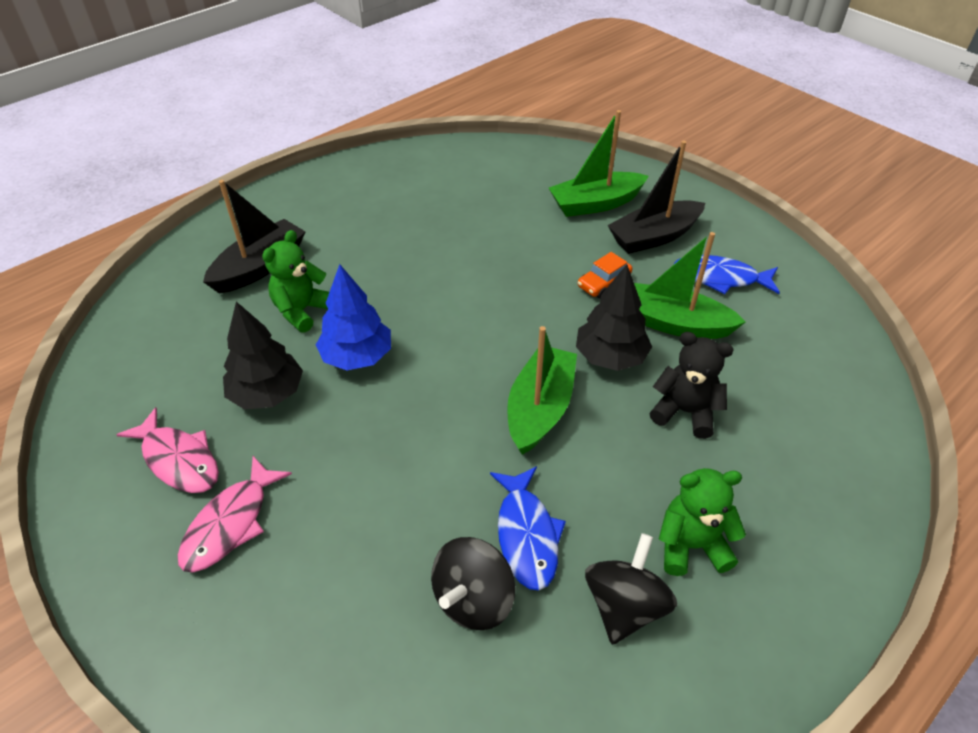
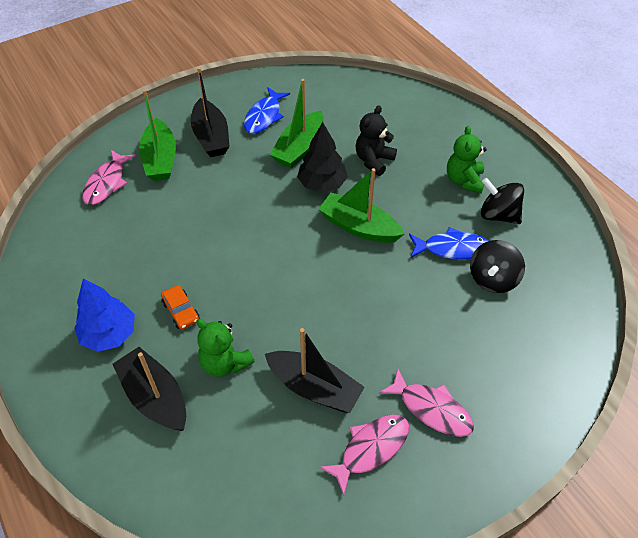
camera: 80 degrees left, 5 degrees up
black tree [223,302,303,409] -> black boat [265,328,365,413]
blue tree [316,264,391,370] -> blue tree moved to [74,278,135,352]
black spinning top [431,537,515,630] -> black spinning top turned 75 degrees clockwise [470,240,525,293]
orange car [578,252,633,299] -> orange car moved to [161,285,200,329]
none -> pink fish [82,150,136,205]

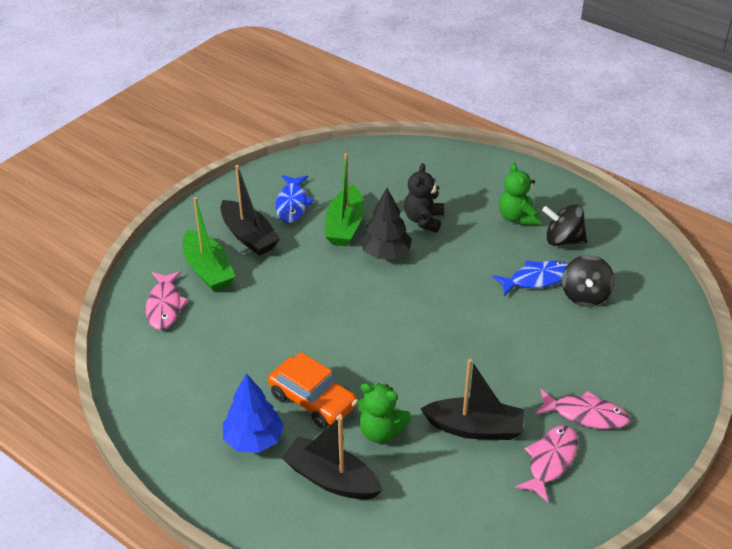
camera: 20 degrees left, 10 degrees down
orange car [161,285,200,329] -> orange car [268,352,358,428], size x1.79
green boat [318,168,404,243] -> none

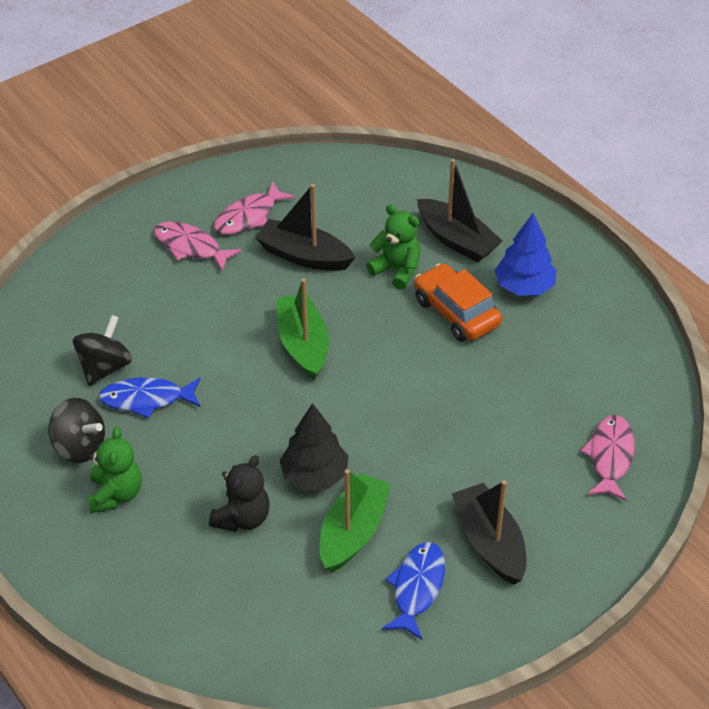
camera: 165 degrees left, 5 degrees up
green boat [183,197,235,292] -> green boat moved to [276,278,329,380]

